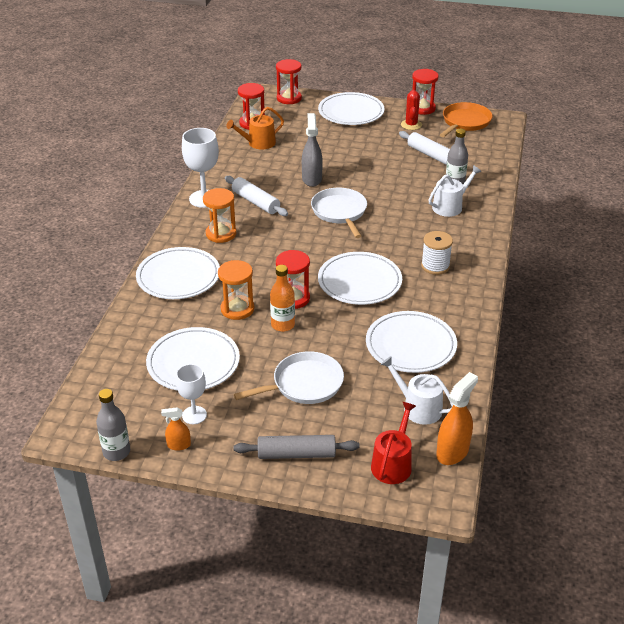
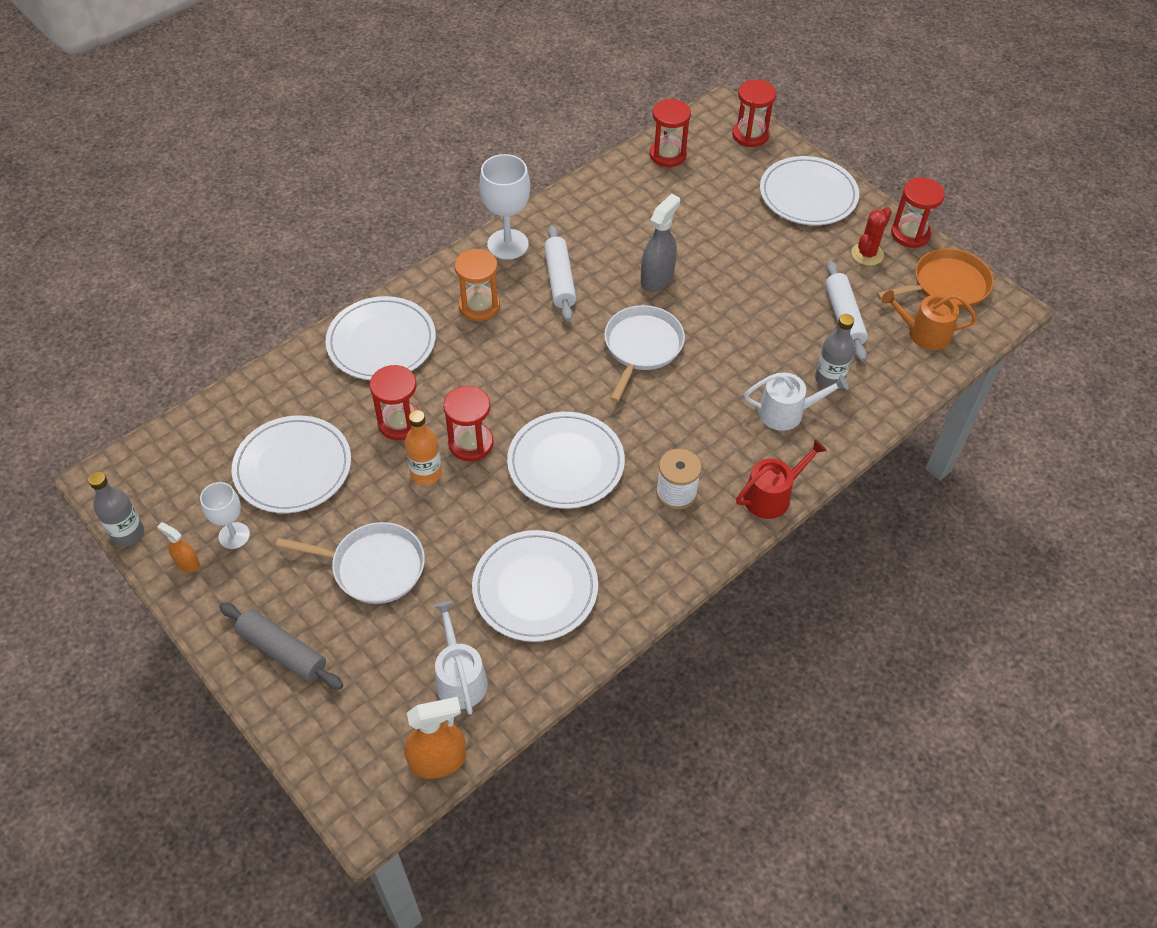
camera: 35 degrees right, 15 degrees up
orange hourglass [218,260,254,320] -> red hourglass [370,365,419,440]
orange watering can [226,107,284,150] -> orange watering can moved to [881,290,977,350]
red watering can [371,402,416,484] -> red watering can moved to [736,439,827,519]

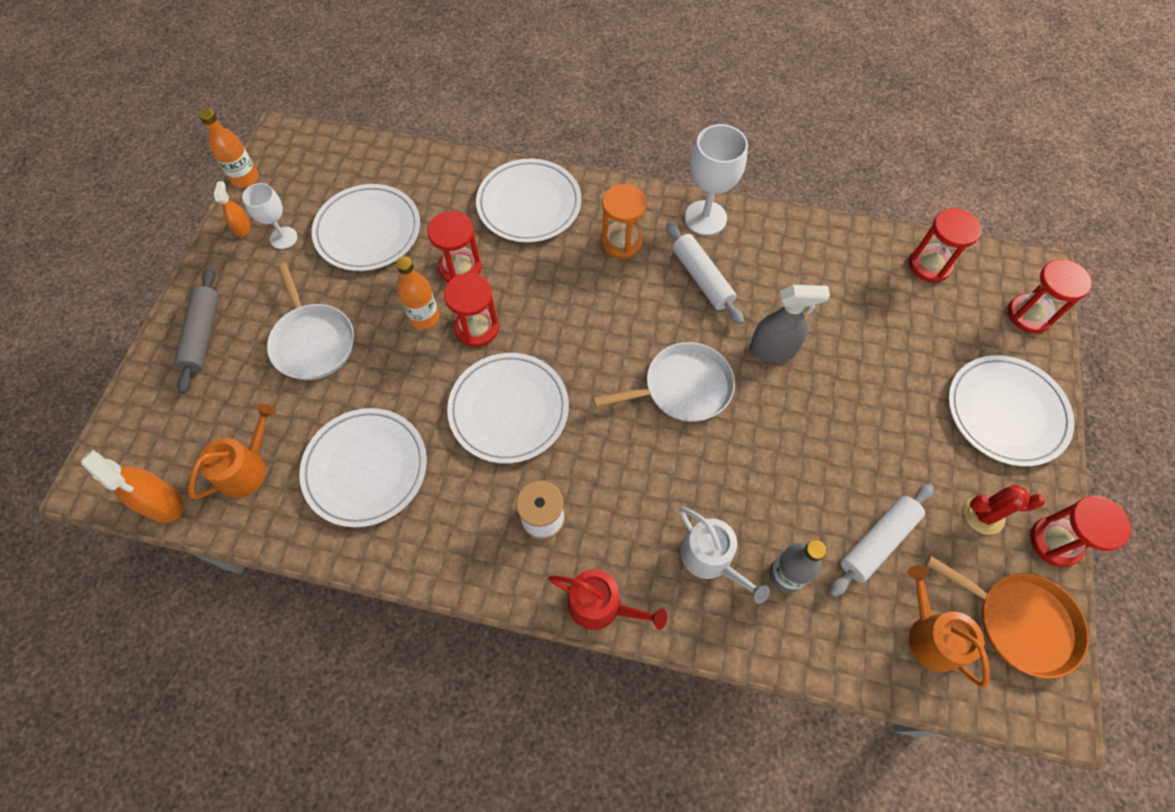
camera: 55 degrees right, 10 degrees up
grey bottle [88,472,144,546] -> orange bottle [199,109,259,188]
white watering can [434,601,488,715] -> orange watering can [188,404,276,499]
white rolling pin [544,225,576,322] -> white rolling pin turned 75 degrees counterclockwise [666,222,744,325]

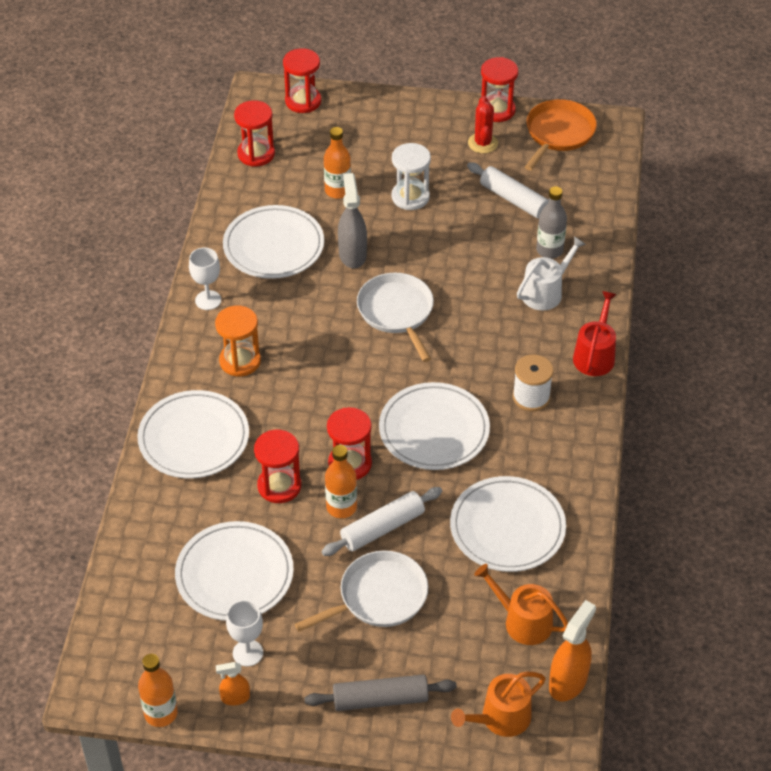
camera: 95 degrees left, 15 degrees down
white rolling pin [666,222,744,325] -> white rolling pin moved to [321,487,442,556]
white goblet [684,124,748,235] -> white goblet [189,248,221,310], size x0.62
orange watering can [907,565,990,688] -> orange watering can moved to [451,672,546,737]
white plate [948,355,1074,466] -> white plate moved to [223,205,324,279]
none -> orange bottle [324,127,351,199]
none -> white hourglass [391,143,431,210]

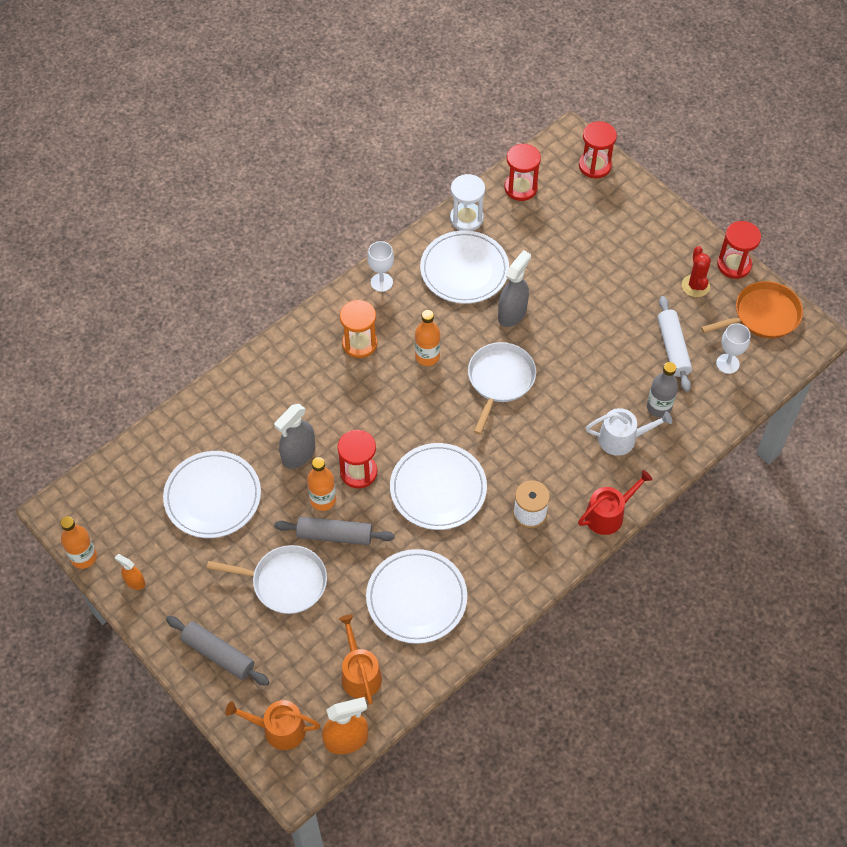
camera: 40 degrees right, 10 degrees up
white plate [137,390,249,478] -> none
white goblet [226,600,263,667] -> white goblet moved to [716,323,751,374]
red hourglass [254,430,301,503] -> grey spray bottle [274,404,315,469]
white rolling pin [321,487,442,556] -> grey rolling pin [274,517,395,545]
orange bottle [324,127,351,199] -> orange bottle moved to [415,310,440,366]
white hourglass [391,143,431,210] -> white hourglass moved to [450,174,485,231]
red cactus [468,96,498,153] -> red cactus turned 45 degrees counterclockwise [682,246,711,297]

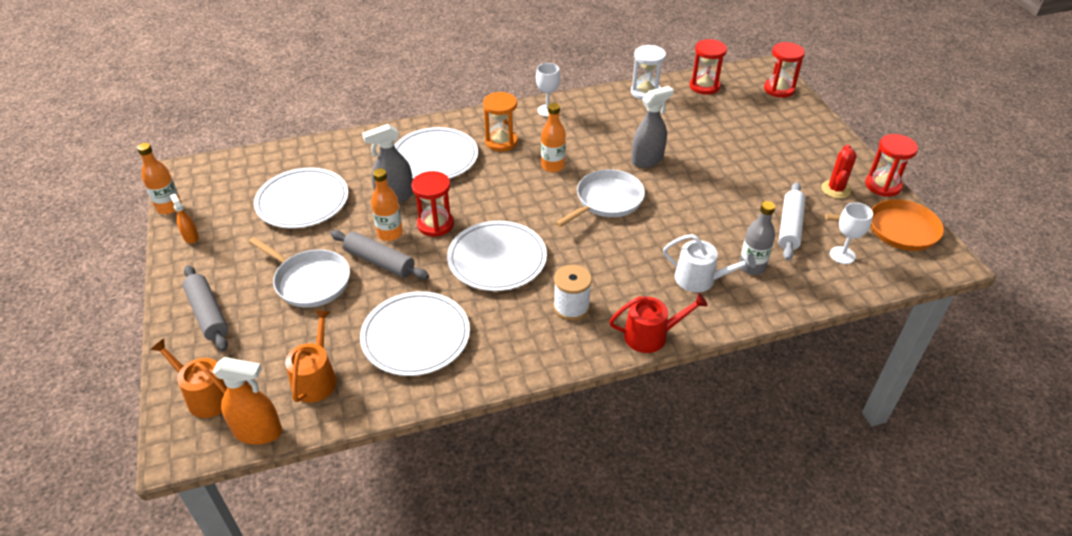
camera: 25 degrees right, 15 degrees down
white plate [420,230,509,304] -> white plate moved to [394,127,478,179]

